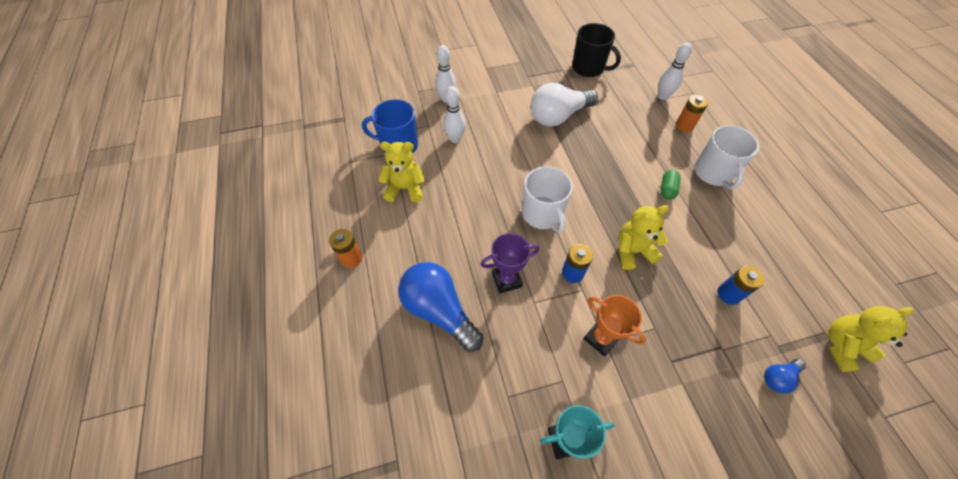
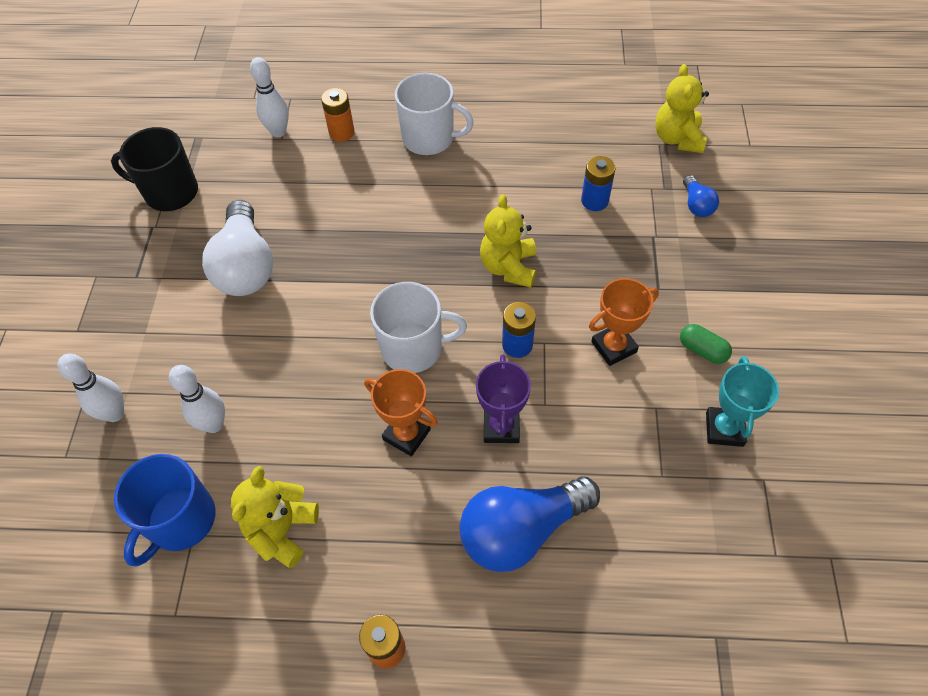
camera: 70 degrees left, 0 degrees up
black mug [572,23,621,77] -> black mug turned 135 degrees counterclockwise [111,127,198,211]
green capsule [661,170,681,200] -> green capsule moved to [680,324,732,364]
none -> orange trophy [364,369,438,456]

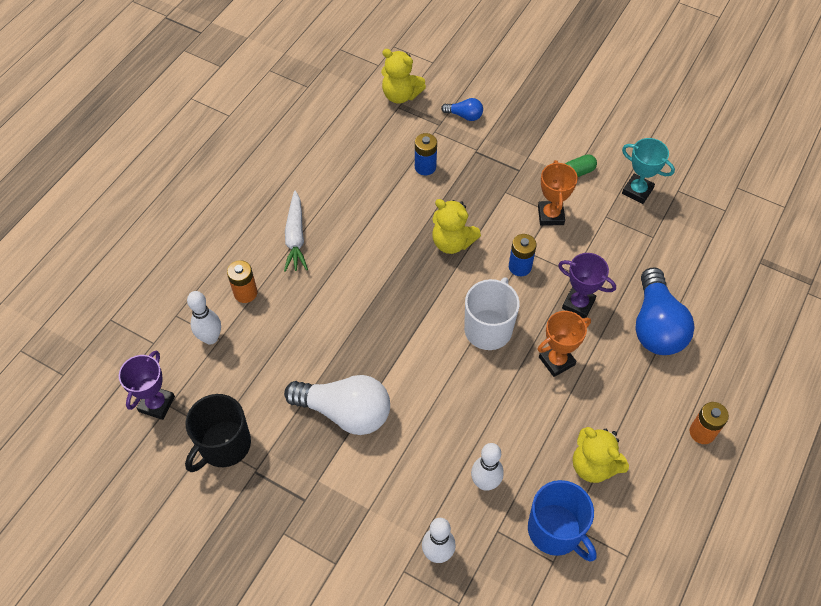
camera: 65 degrees left, 0 degrees up
white mug [395,73,474,155] -> white carrot [284,190,308,272]
none -> purple trophy [119,351,175,420]

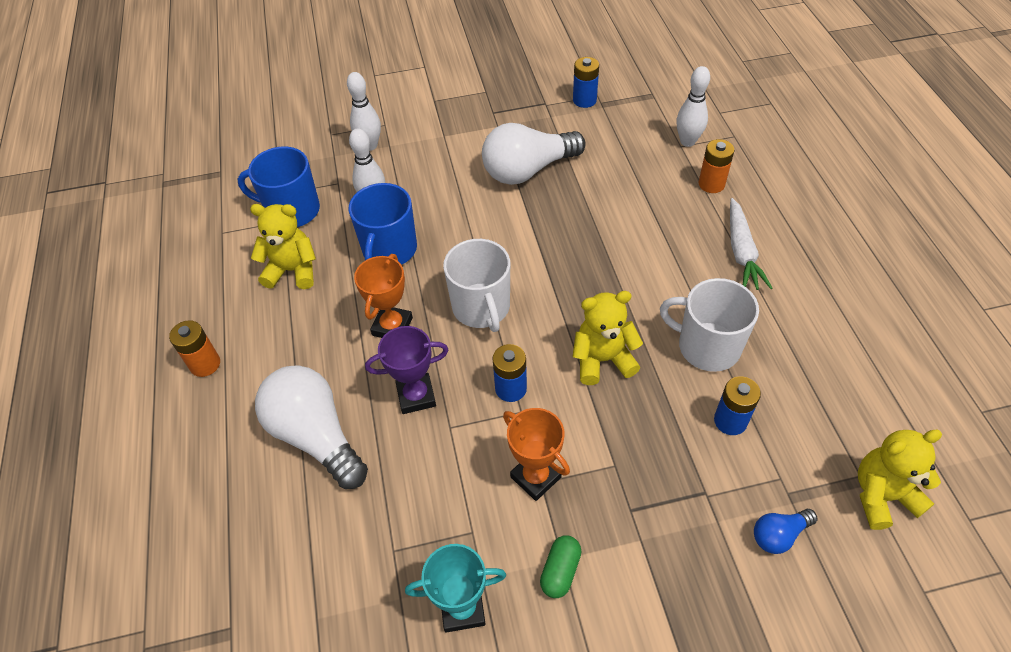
camera: 140 degrees right, 5 degrees down
purple trophy [119,351,175,420] -> none
black mug [185,394,251,472] -> blue battery [573,57,599,108]
white carrot [284,190,308,272] -> white carrot turned 135 degrees counterclockwise [730,198,772,290]
blue light bulb [635,267,695,355] -> white light bulb [255,365,368,489]
none -> blue mug [349,183,417,265]
none -> white mug [660,278,759,372]

